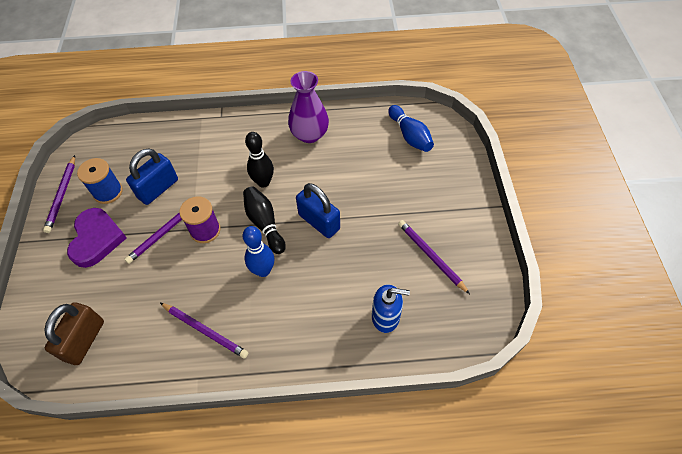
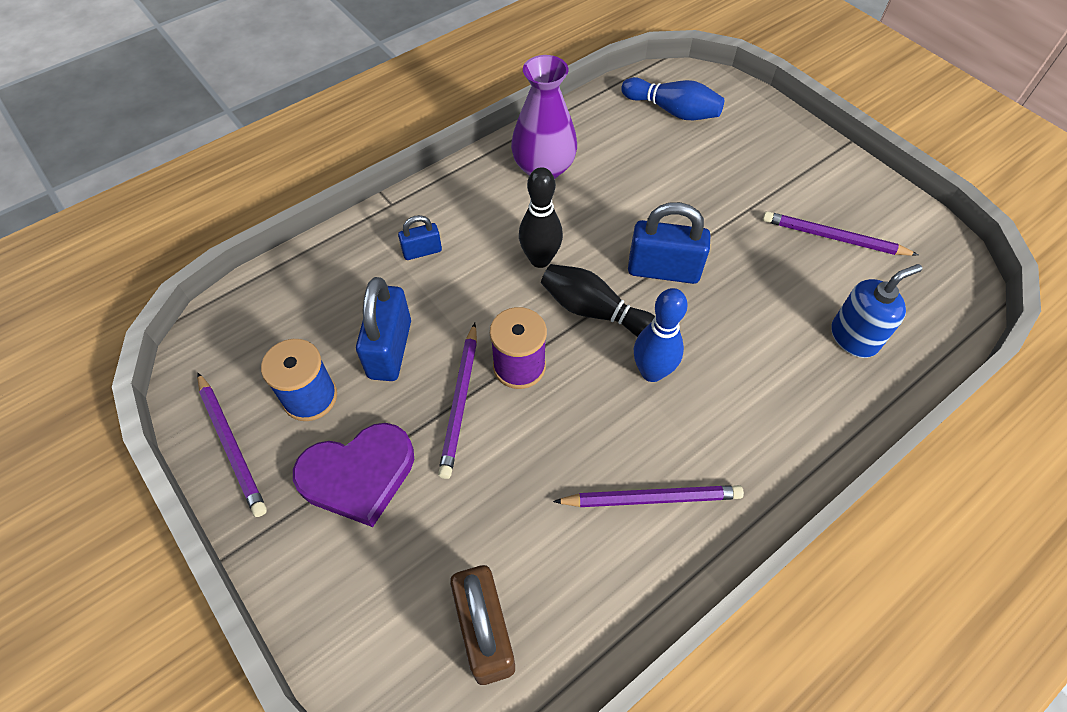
camera: 35 degrees left, 0 degrees up
purple heart [67,208,127,268] -> purple heart turned 105 degrees clockwise [293,423,414,527]
none -> blue padlock [398,215,442,260]

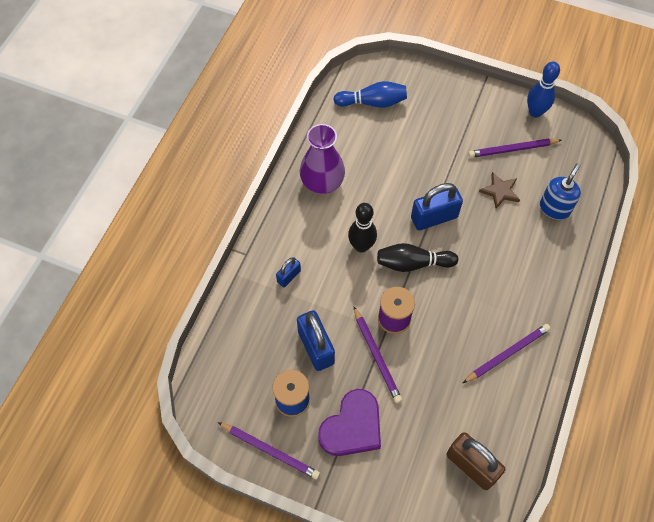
camera: 30 degrees left, 5 degrees up
blue bowling pin [634,288,688,382] -> blue bowling pin moved to [527,61,560,118]
none -> brown star [479,172,520,209]

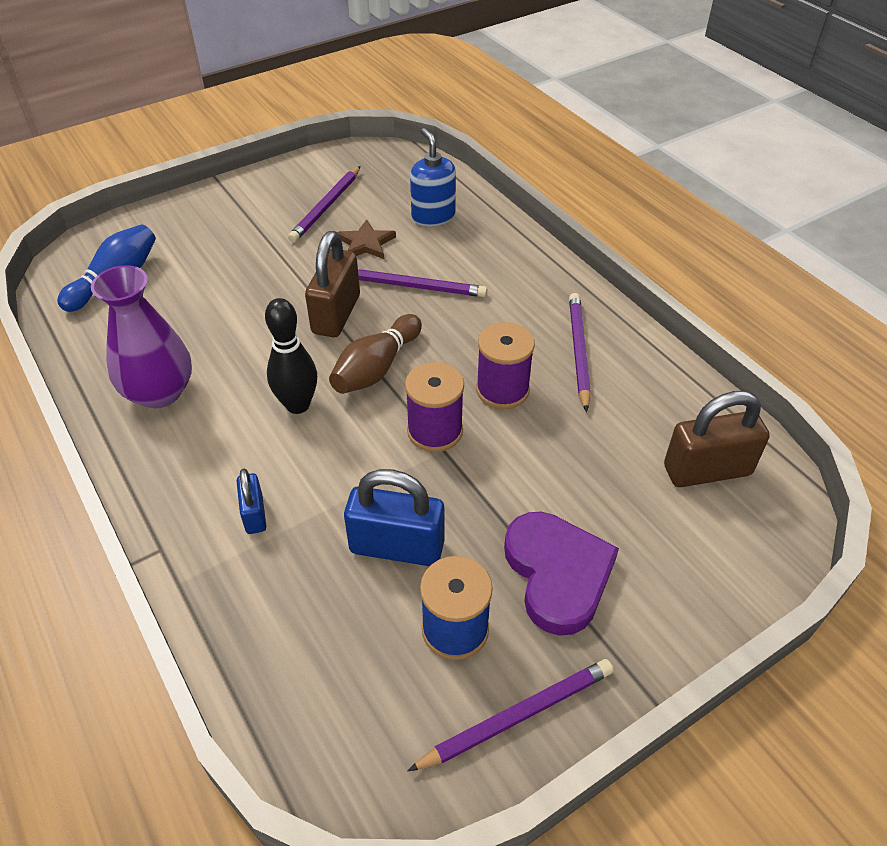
camera: 55 degrees left, 15 degrees down
purple pencil [353,306,402,403] -> purple pencil moved to [358,269,487,297]
black bowling pin [377,243,458,272] -> brown bowling pin [329,314,422,394]
blue padlock [411,183,463,230] -> brown padlock [305,231,360,337]
blue bowling pin [527,61,560,118] -> none
none -> purple spool [476,322,535,409]

